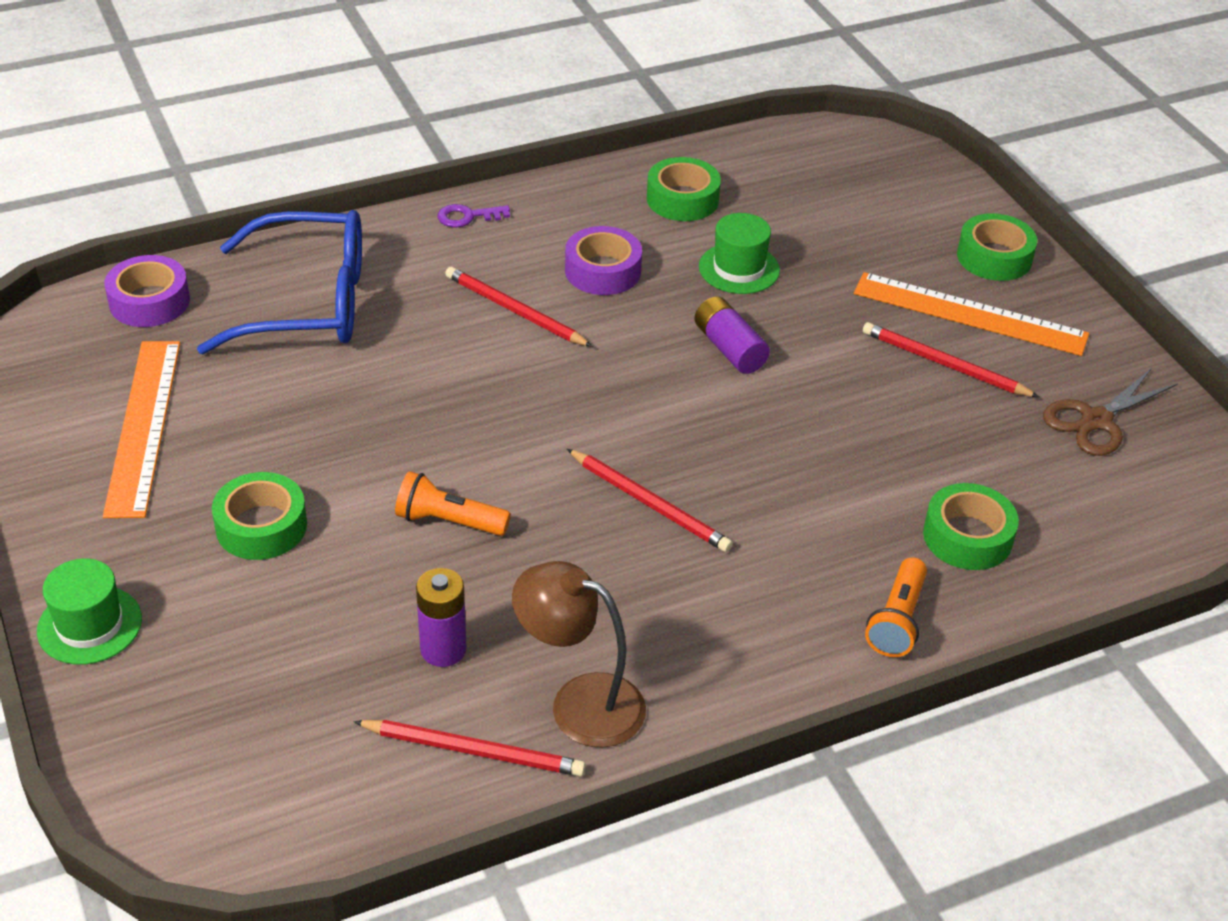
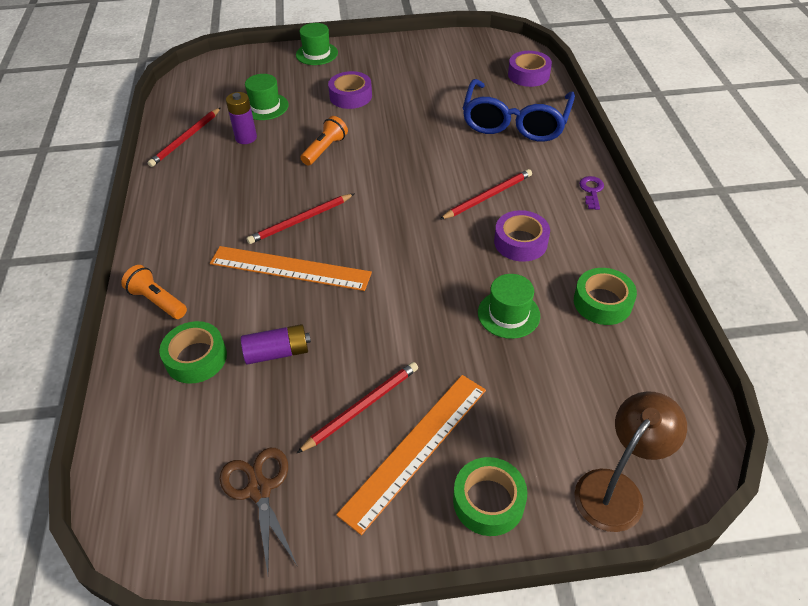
camera: 110 degrees right, 5 degrees up
orange ruler [103,341,180,518] -> orange ruler moved to [210,246,372,291]
green tape [212,472,307,560] -> purple tape [328,71,372,109]
brown lamp [512,561,646,748] -> brown lamp moved to [574,392,687,532]
purple battery [695,296,770,374] -> purple battery moved to [241,324,311,365]
none -> green hat [245,74,289,120]

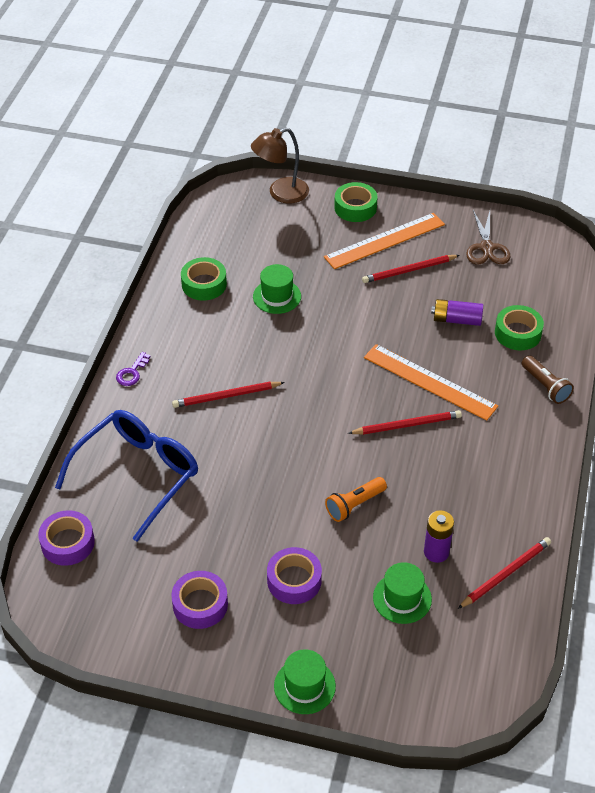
camera: 160 degrees left, 0 degrees up
orange flashlight [121,265,187,319] -> brown flashlight [522,355,574,404]
purple tape [494,210,550,262] -> purple tape moved to [171,571,228,629]

